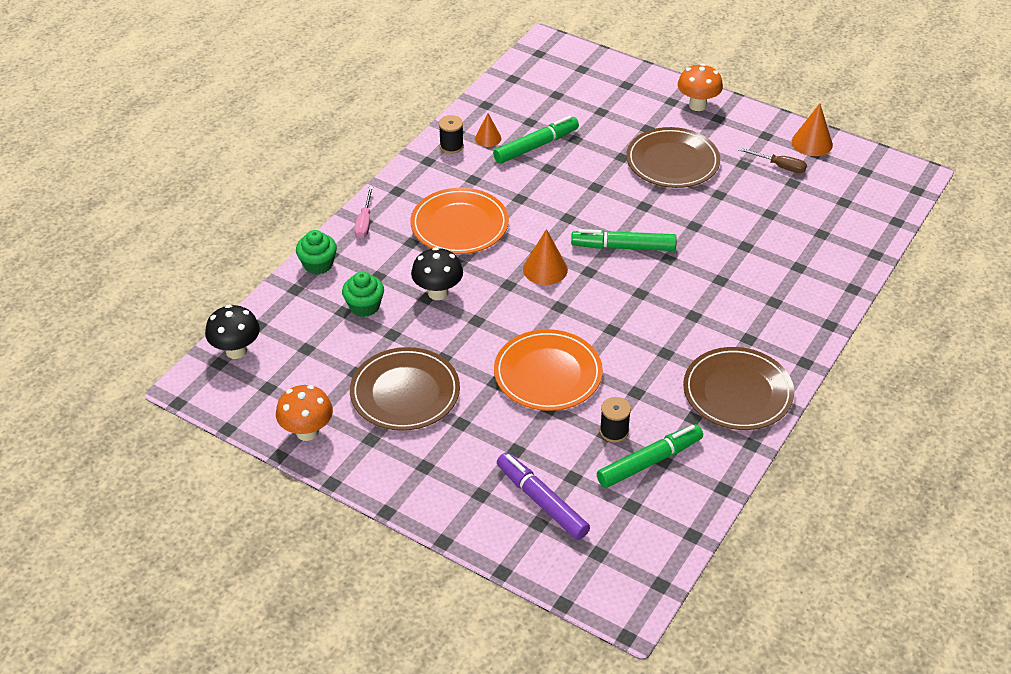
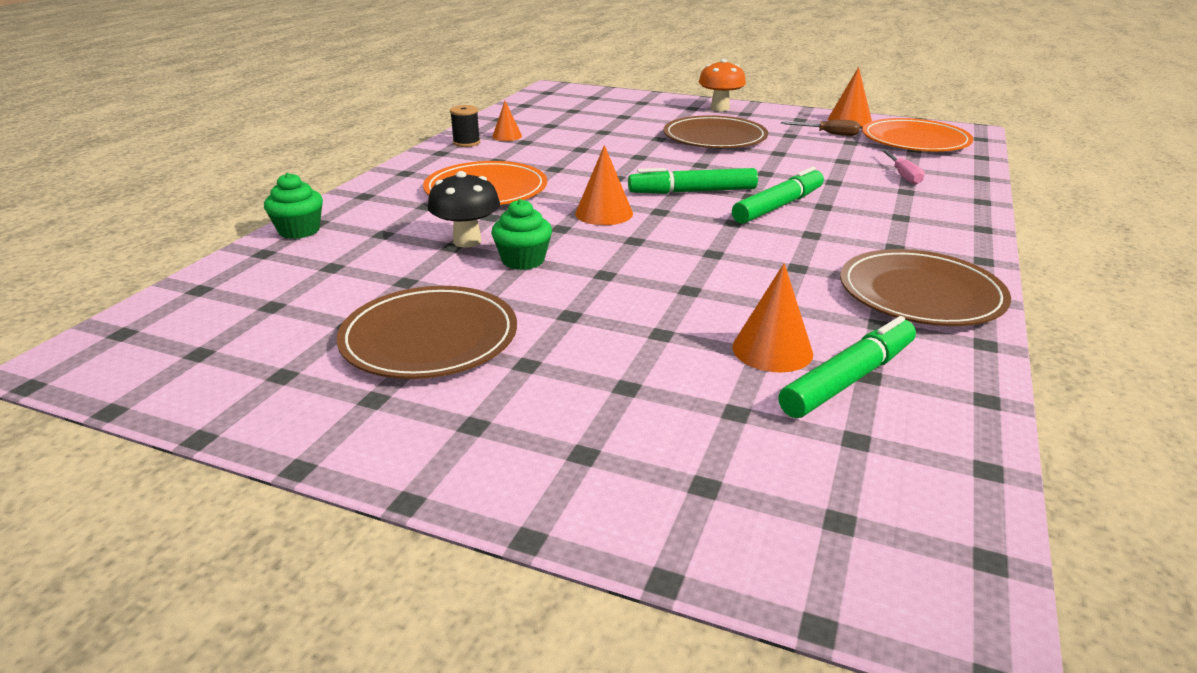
camera: 10 degrees left, 15 degrees down
black mushroom [205,305,260,359] -> none
orange mushroom [276,385,333,441] -> none
green cupcake [342,271,384,317] -> green cupcake moved to [491,199,552,270]
pink screwdriver [354,187,373,239] -> pink screwdriver moved to [880,149,925,185]
green marker [493,116,579,164] -> green marker moved to [732,167,824,224]
orange plate [494,329,603,411] -> orange plate moved to [862,118,973,151]
purple marker [497,452,590,540] -> none
black spool [600,397,631,443] -> orange cone [732,263,813,373]

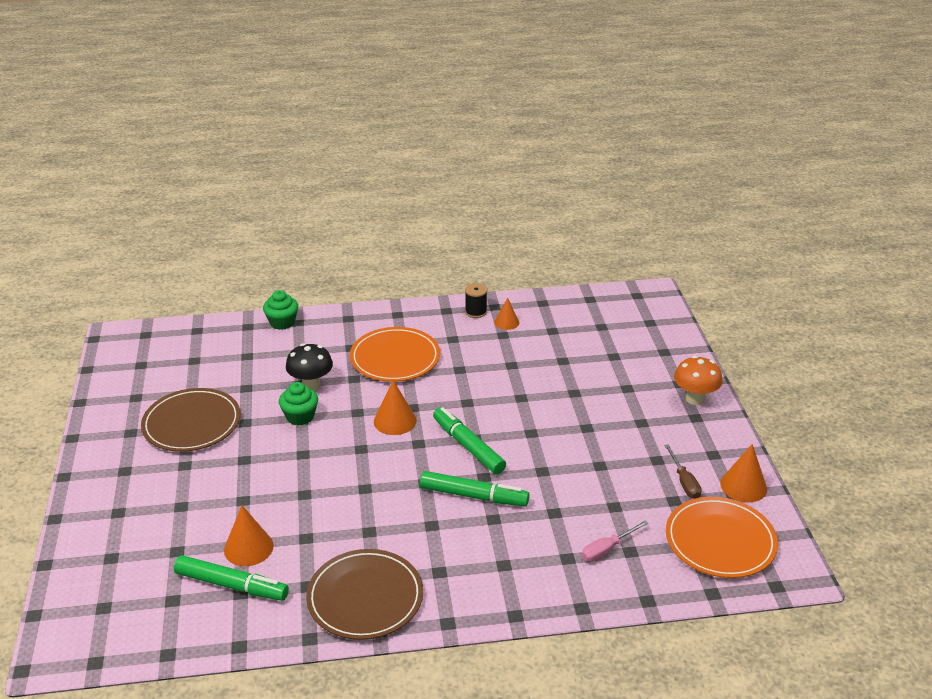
camera: 60 degrees right, 5 degrees up
brown plate [664,115,768,148] -> none

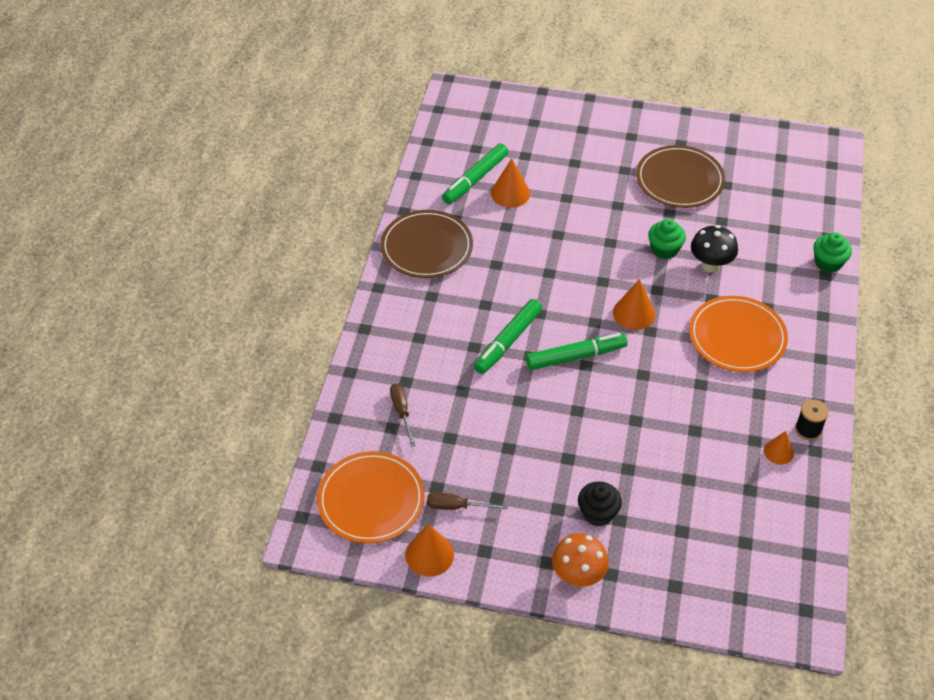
camera: 110 degrees right, 15 degrees up
pink screwdriver [582,521,648,562] -> brown screwdriver [390,383,416,447]
none -> black cupcake [578,481,622,527]

